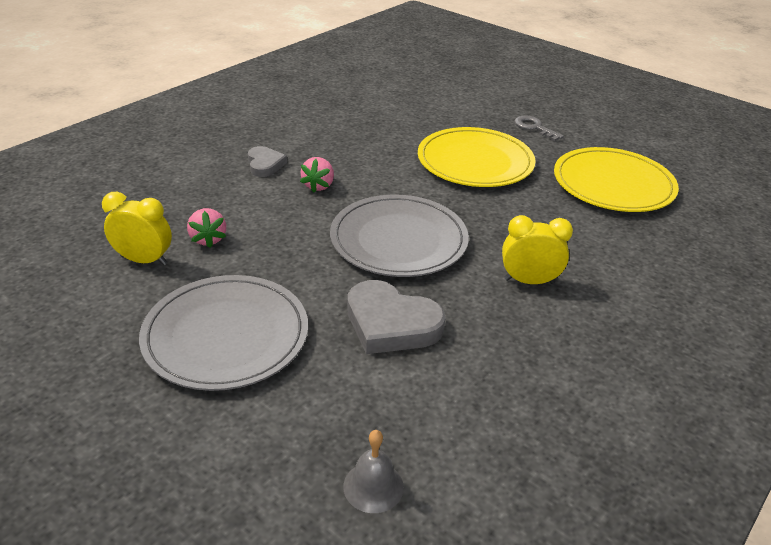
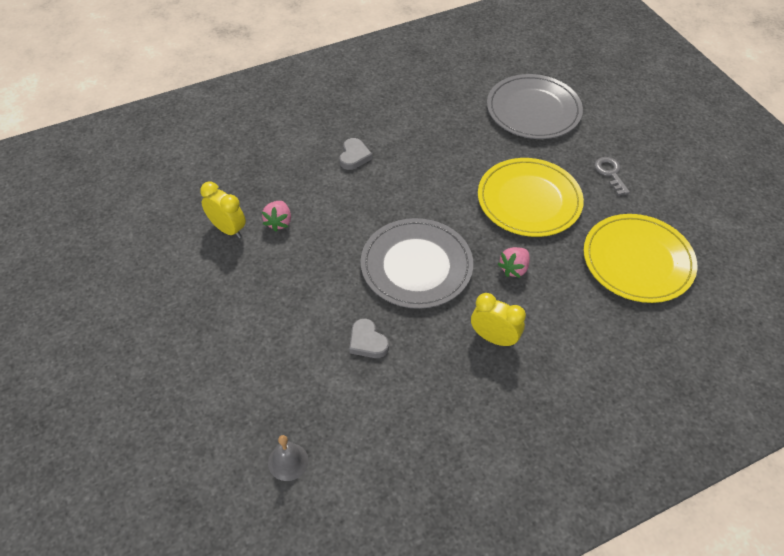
camera: 25 degrees right, 15 degrees up
grey plate [139,275,308,391] -> grey plate moved to [487,74,583,139]
pink strawberry [300,157,334,192] -> pink strawberry moved to [498,247,530,278]
grey heart [347,280,446,354] -> grey heart [349,318,389,358], size x0.59

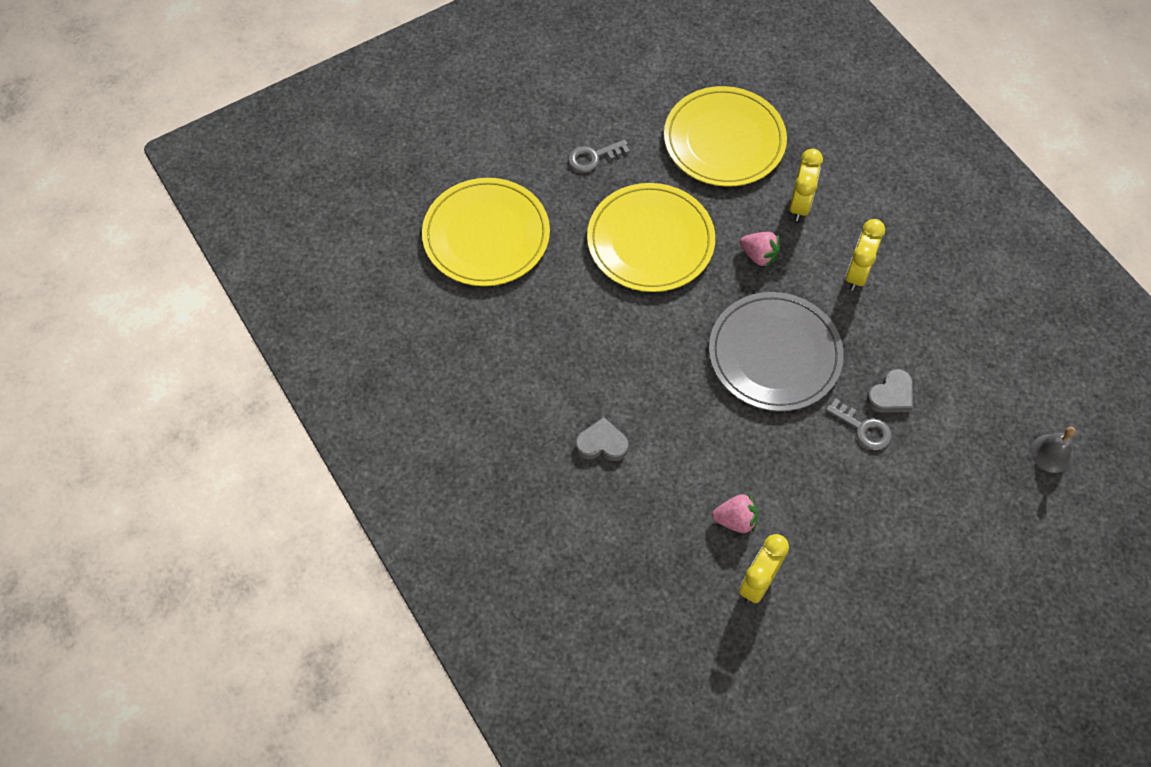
camera: 95 degrees left, 10 degrees up
grey plate [487,74,583,139] -> yellow plate [422,178,550,286]
none -> yellow clock [790,149,823,221]
none -> grey key [826,398,892,450]

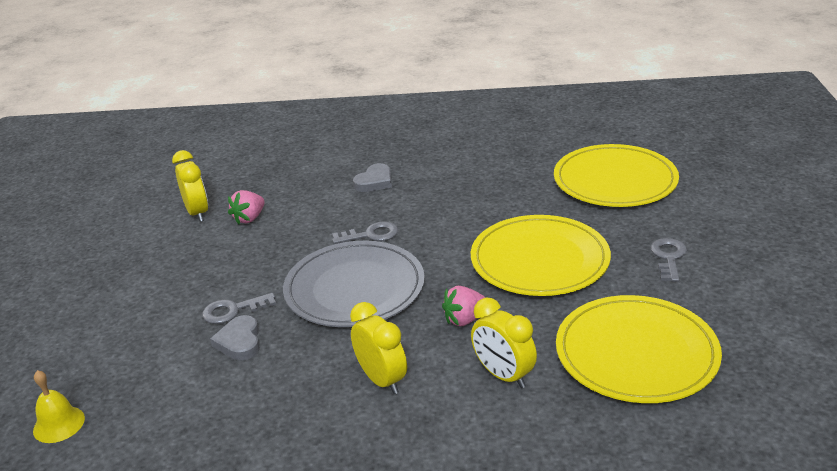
camera: 125 degrees right, 30 degrees down
grey bell [1031,427,1076,473] -> yellow bell [33,370,85,443]
none -> grey key [332,222,398,244]

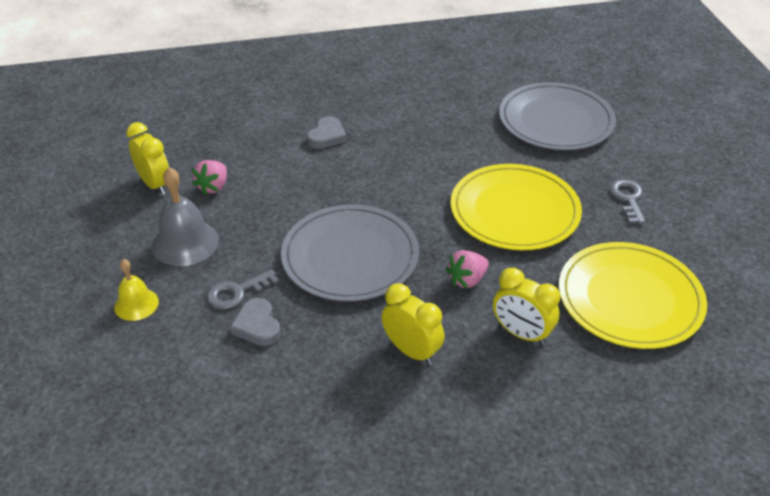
camera: 15 degrees left, 10 degrees up
yellow bell [33,370,85,443] -> yellow bell moved to [114,259,159,321]
grey key [332,222,398,244] -> none
yellow plate [554,144,679,207] -> grey plate [499,82,616,150]
none -> grey bell [152,167,219,266]

